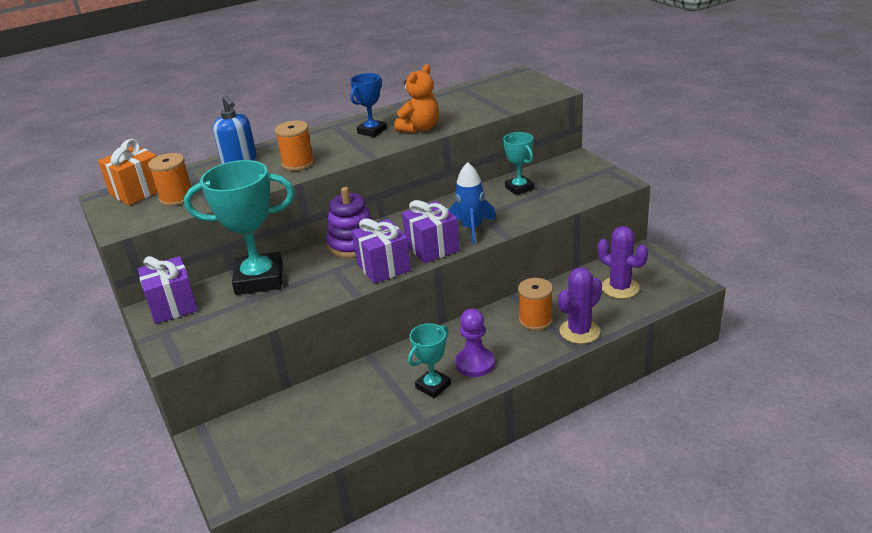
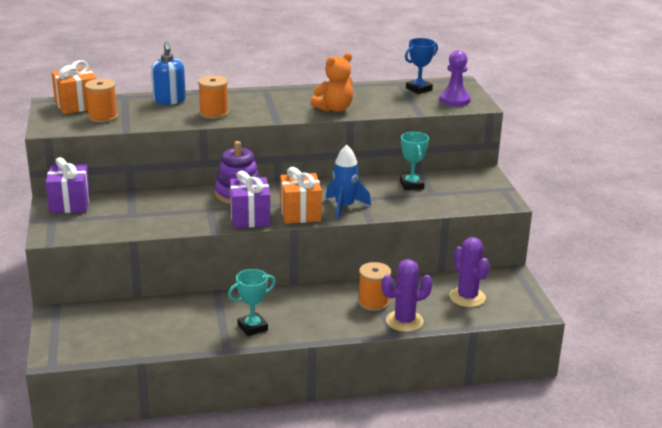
camera: 15 degrees right, 5 degrees down
turquoise trophy [184,160,295,295] -> none
blue trophy [350,73,387,137] -> blue trophy moved to [405,38,438,94]
purple gift [402,200,460,263] -> orange gift [280,167,322,224]
purple pawn [455,309,495,377] -> purple pawn moved to [439,50,471,106]

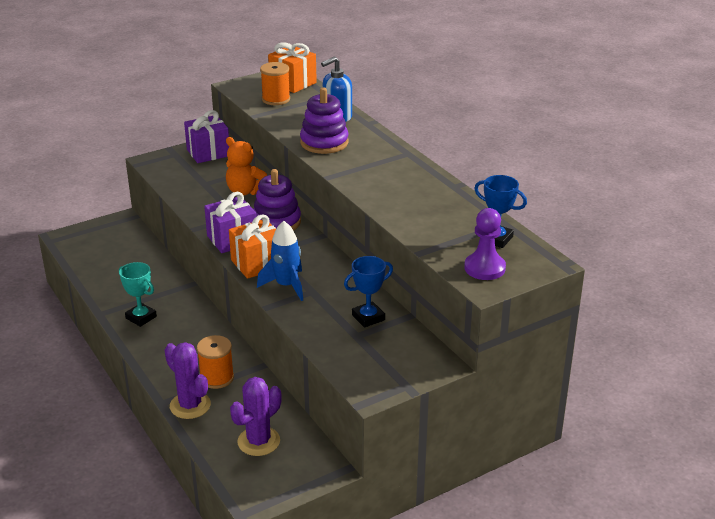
camera: 70 degrees right, 5 degrees up
orange spool [198,75,229,119] -> purple stacking toy [300,87,349,154]
orange teddy bear [311,53,353,112] -> orange teddy bear moved to [226,137,267,195]
turquoise trophy [400,132,429,190] -> blue trophy [344,256,393,328]

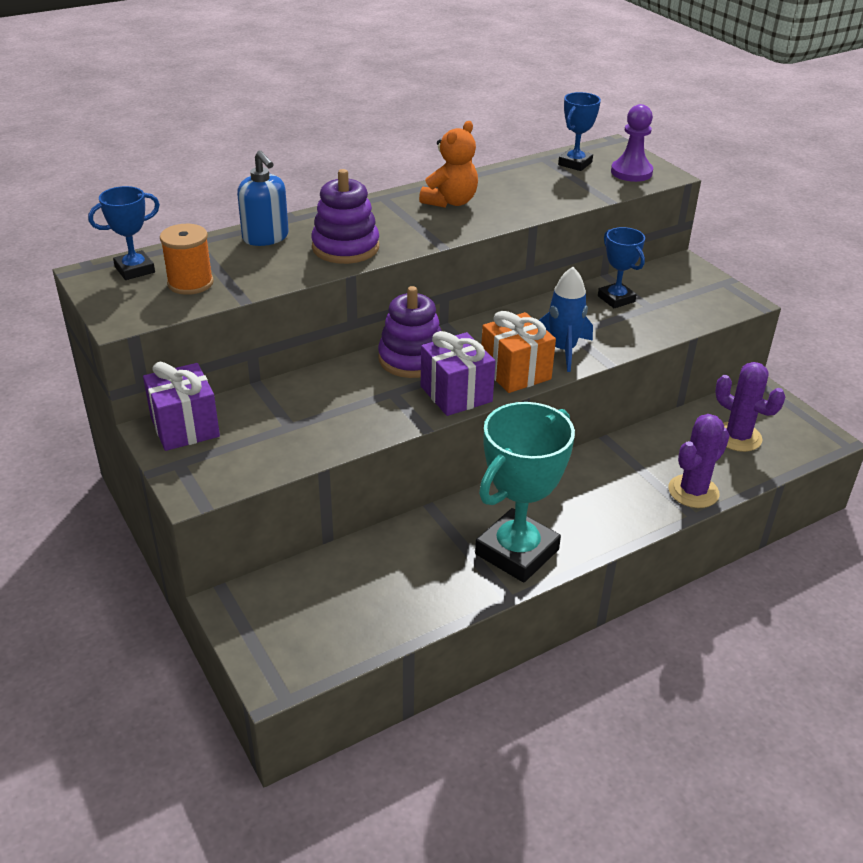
camera: 90 degrees left, 5 degrees up
turquoise trophy [119,262,157,327] -> turquoise trophy [475,402,575,583], size x1.88
orange spool [197,335,234,389] -> none
orange teddy bear [226,137,267,195] -> orange teddy bear moved to [419,121,478,208]
orange gift [268,42,317,93] -> blue trophy [88,186,160,280]

